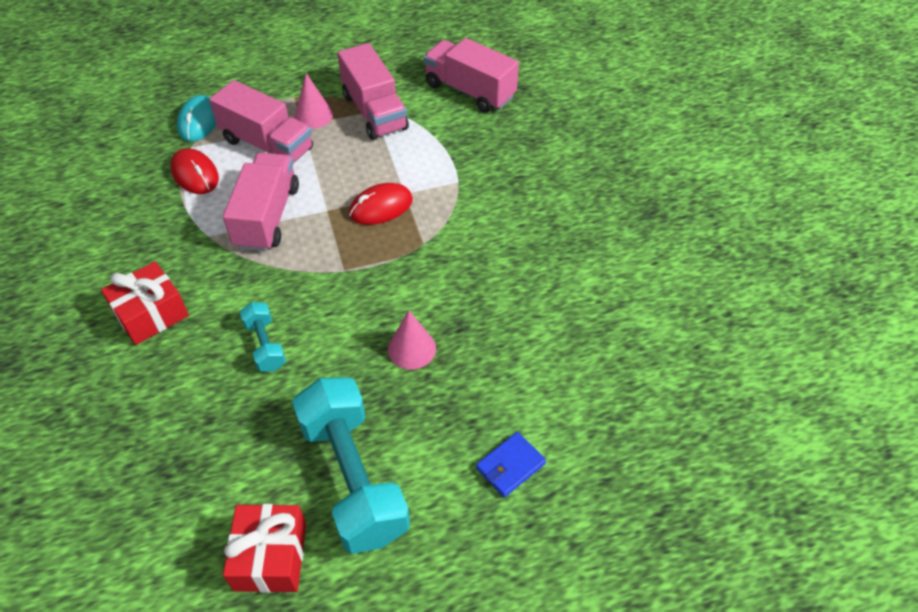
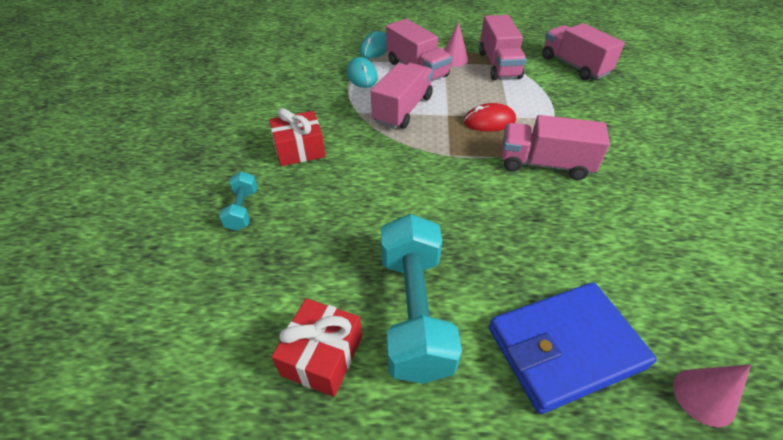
camera: 20 degrees right, 5 degrees down
red mouse [170,148,219,194] -> turquoise mouse [347,57,378,88]
turquoise dumbbell [240,302,286,372] -> turquoise dumbbell moved to [219,171,258,231]
pink cone [388,310,436,369] -> pink cone moved to [673,364,751,427]
blue wallet [476,432,546,497] -> blue wallet [489,282,657,414], size x2.24
none -> pink truck [502,115,610,180]

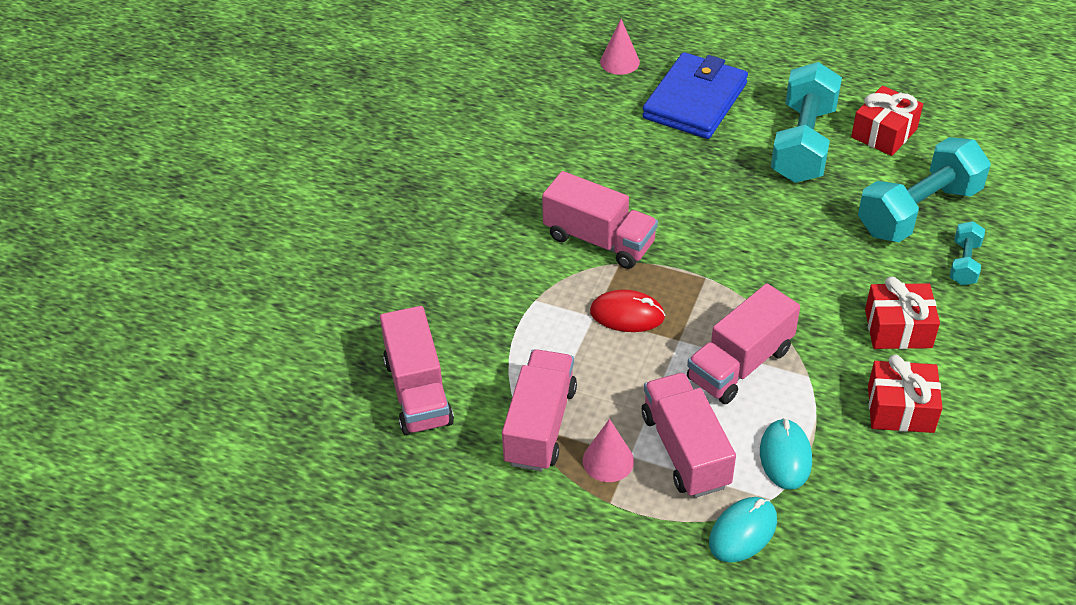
camera: 160 degrees left, 0 degrees up
blue wallet [489,282,657,414] -> blue wallet turned 60 degrees counterclockwise [642,52,748,139]
none -> turquoise dumbbell [858,137,991,242]
none -> red gift [868,354,942,433]

